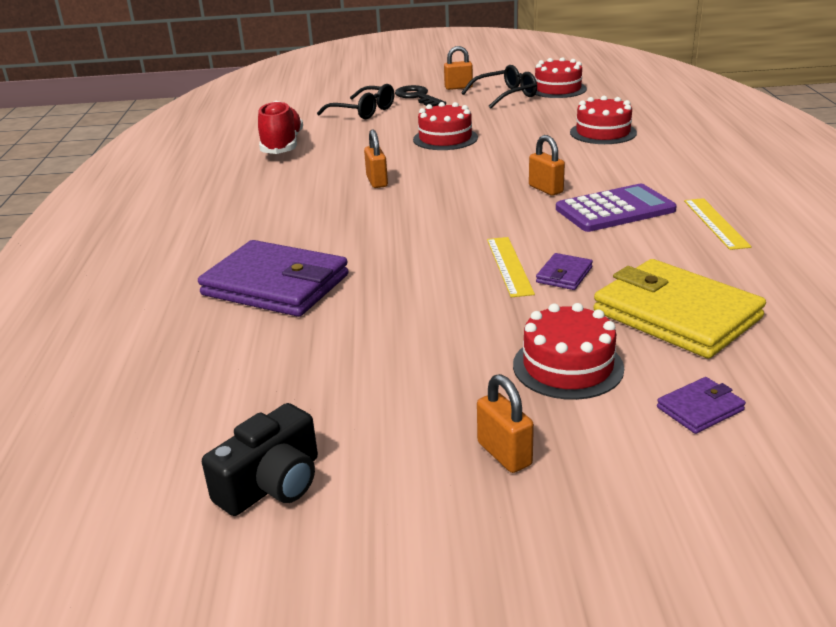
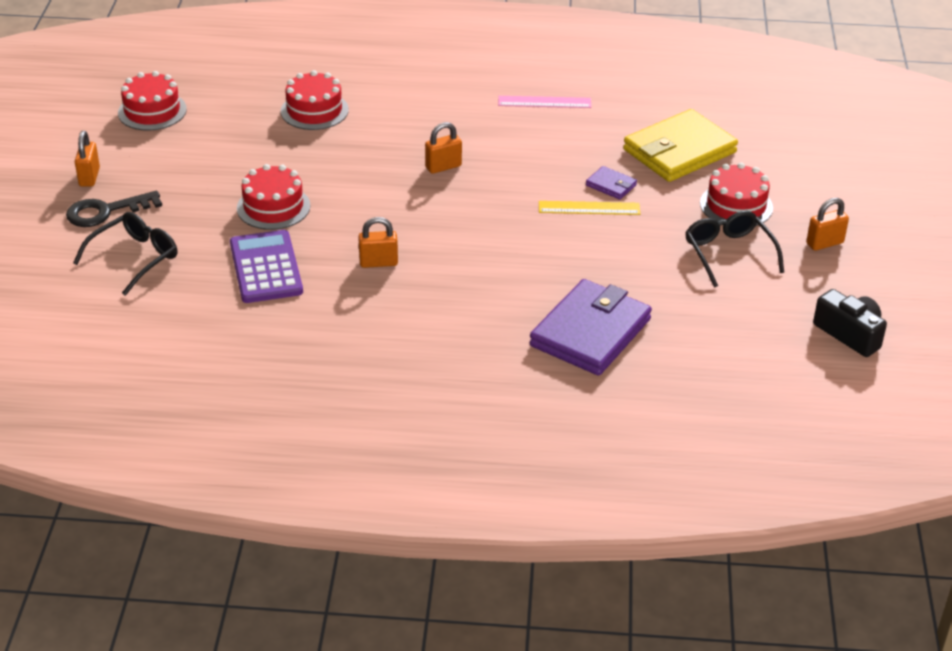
camera: 85 degrees left, 10 degrees up
red shoe [258,101,303,154] -> none
black glasses [461,65,537,108] -> black glasses moved to [685,211,784,288]
purple calculator [556,184,677,232] -> purple calculator moved to [230,230,303,303]
purple wallet [657,377,746,434] -> none
yellow ruler [684,198,752,250] -> pink ruler [498,96,591,108]

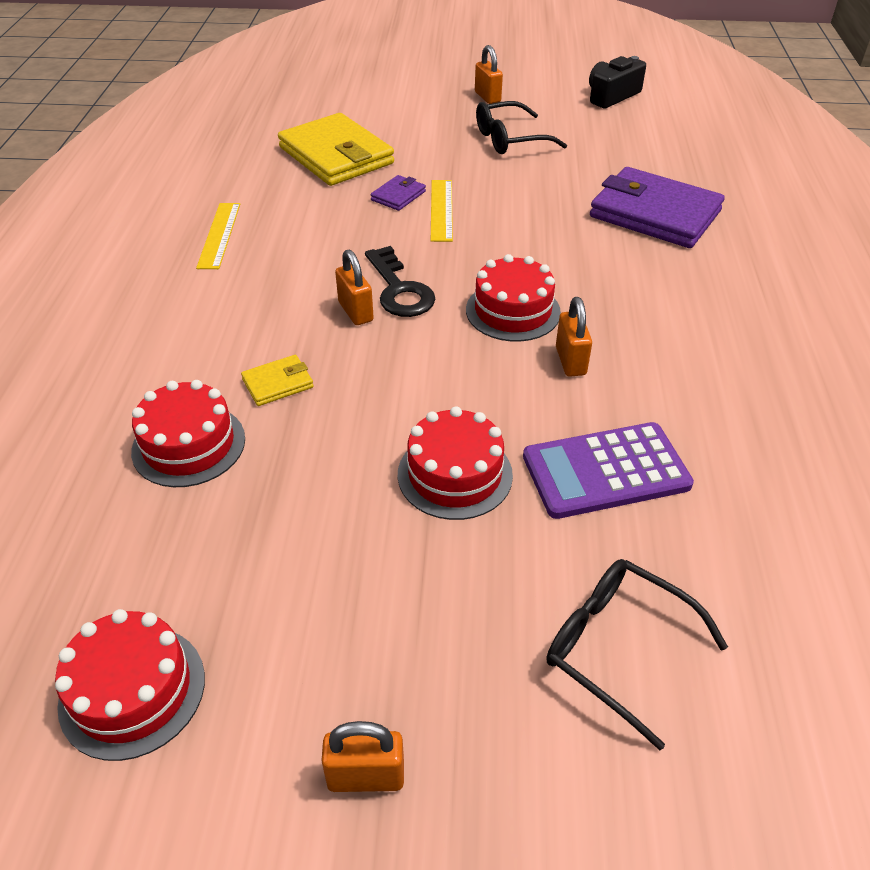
camera: 90 degrees left, 5 degrees up
black key [66,191,162,227] -> black key moved to [365,246,435,317]
pink ruler [498,96,591,108] -> yellow ruler [196,203,240,269]
red cake [700,163,773,226] -> red cake moved to [466,254,561,342]
none -> yellow wallet [241,355,313,406]

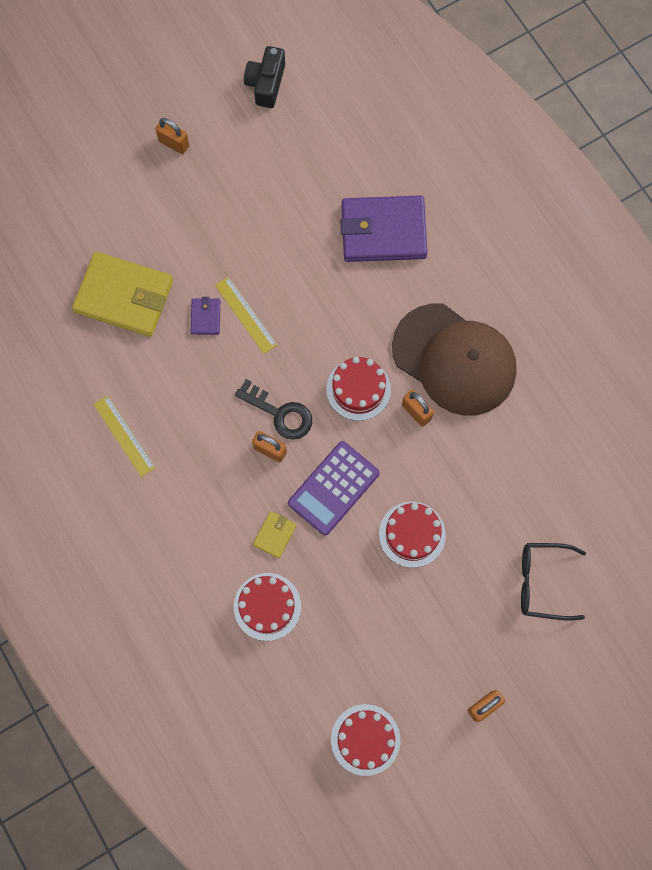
camera: 35 degrees left, 30 degrees up
black glasses [476,101,567,154] -> none
purple calculator [523,422,694,519] -> purple calculator moved to [288,441,380,536]
none -> brown cap [392,303,517,416]

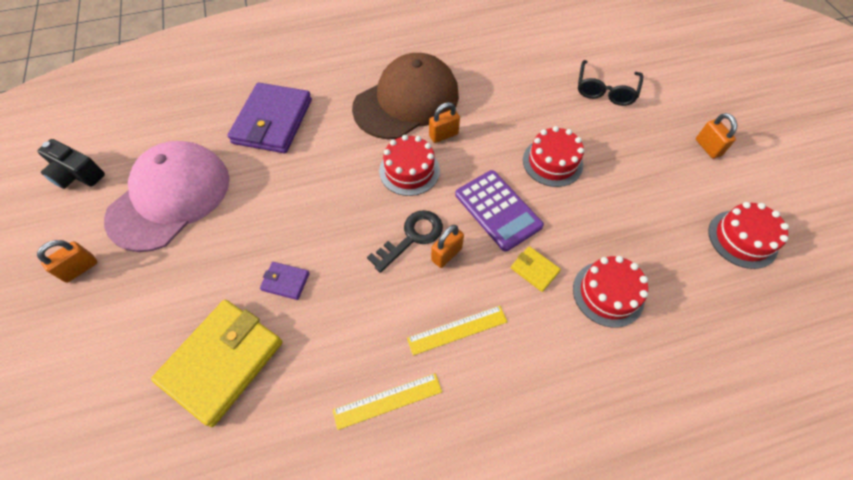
camera: 75 degrees left, 15 degrees down
yellow ruler [215,277,277,354] -> yellow ruler moved to [407,306,508,356]
none -> pink cap [104,141,230,252]

